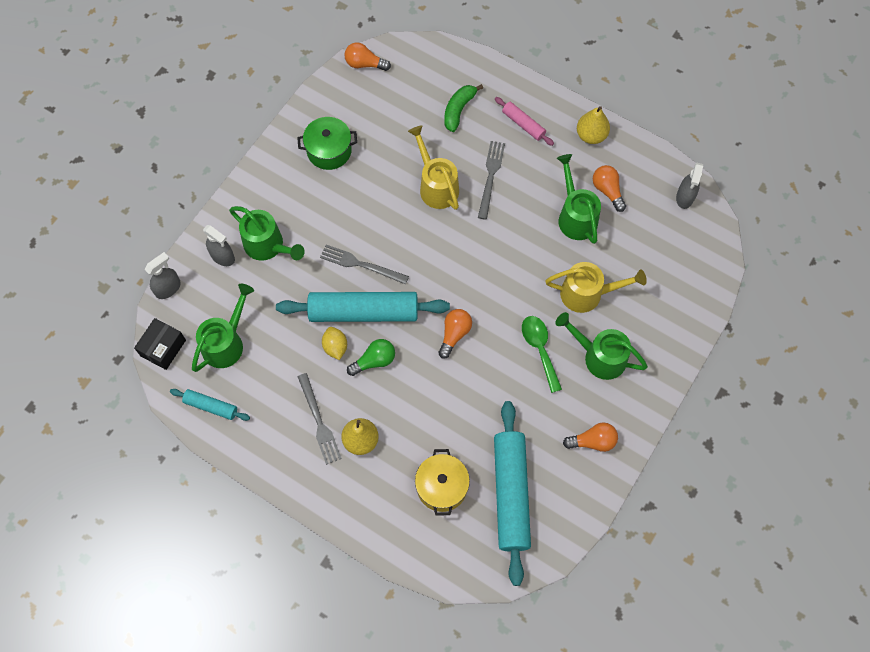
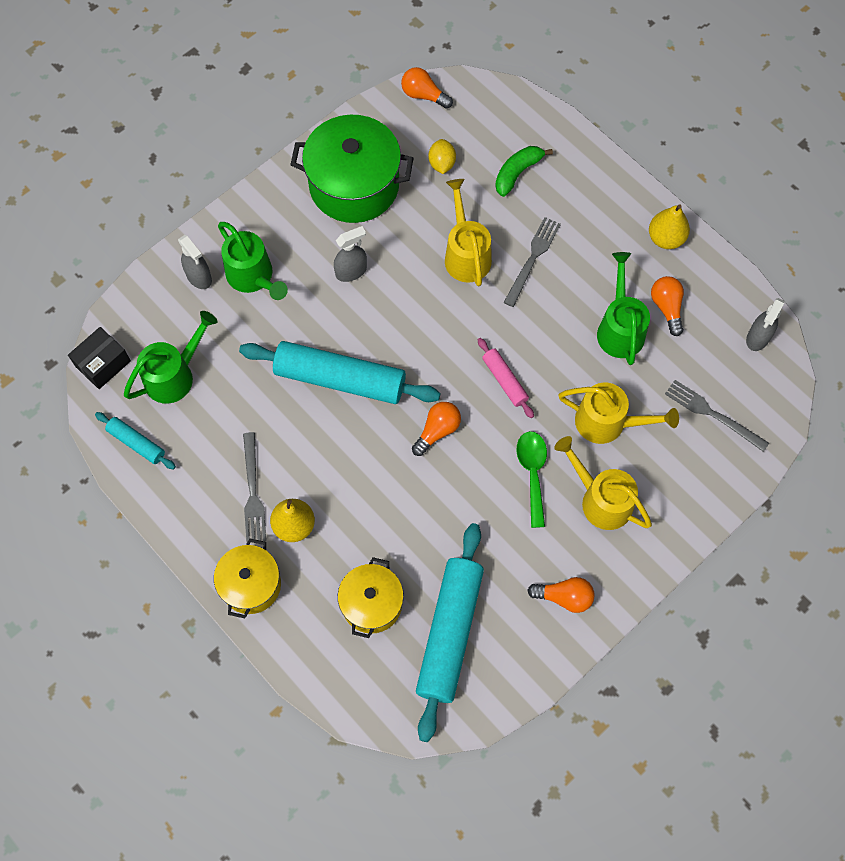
camera: 15 degrees right, 0 degrees up
grey spray bottle [144,252,181,299] -> grey spray bottle moved to [334,226,367,282]
green pot [297,117,357,170] -> green pot [290,115,414,223], size x1.69
grey fork [320,245,409,285] -> grey fork moved to [665,380,769,452]
yellow lemon [322,327,347,360] -> yellow lemon moved to [428,139,456,174]
green light bulb [347,339,395,376] -> none
pink rolling pin [495,97,554,146] -> pink rolling pin moved to [478,338,534,418]
green watering can [555,312,648,380] -> yellow watering can [554,436,652,530]
none -> yellow pot [214,538,281,618]

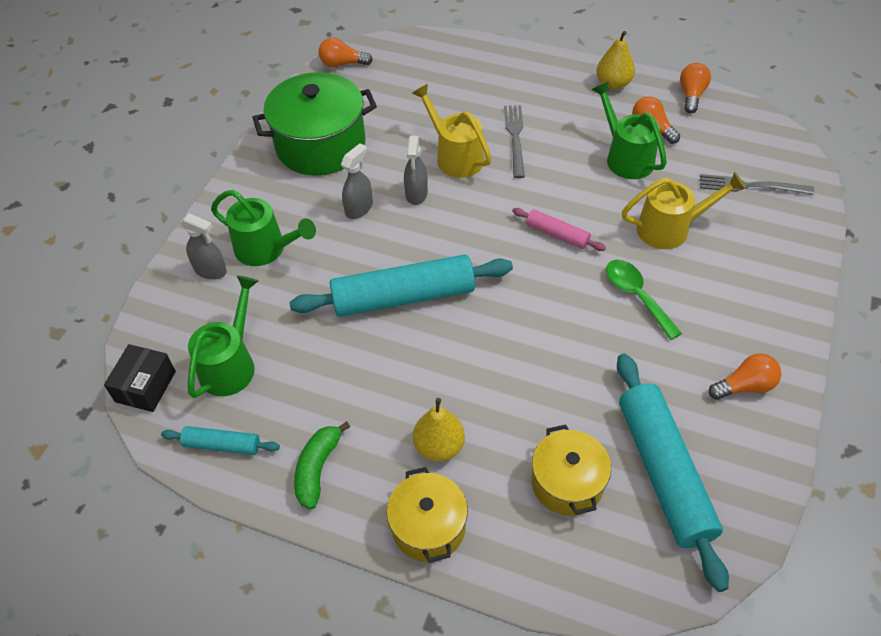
camera: 25 degrees left, 15 degrees down
grey fork [243,432,266,543] -> none
orange light bulb [412,402,461,456] -> orange light bulb moved to [680,63,711,113]
yellow lemon [428,139,456,174] -> none
green banana [495,146,553,197] -> green banana moved to [294,421,350,510]
yellow watering can [554,436,652,530] -> none
grey spray bottle [746,298,785,351] -> grey spray bottle moved to [404,136,428,205]

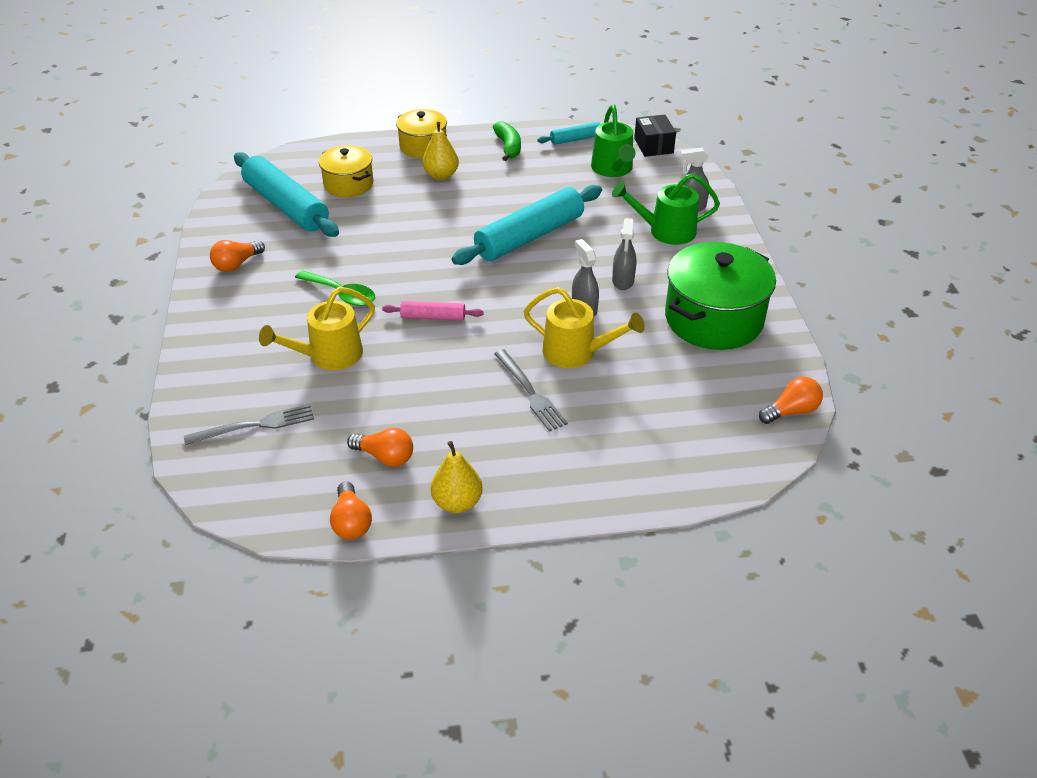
camera: 150 degrees right, 10 degrees down
green watering can [591,82,667,179] -> none

